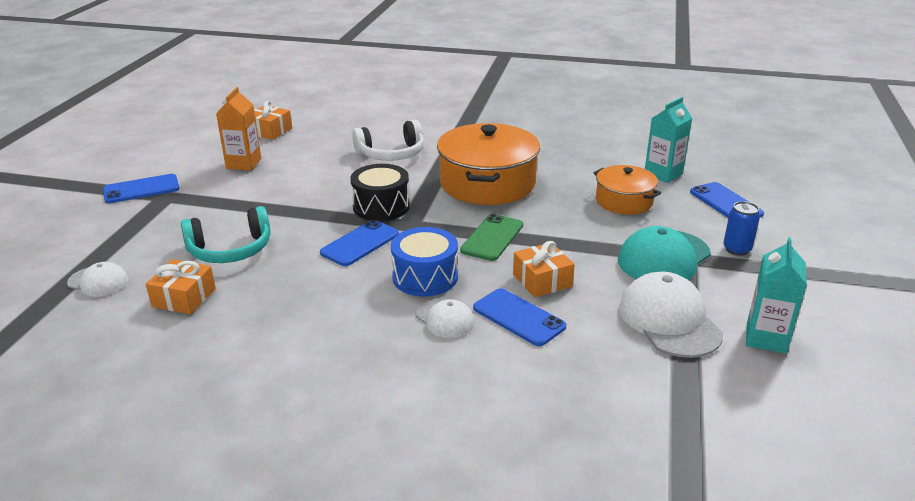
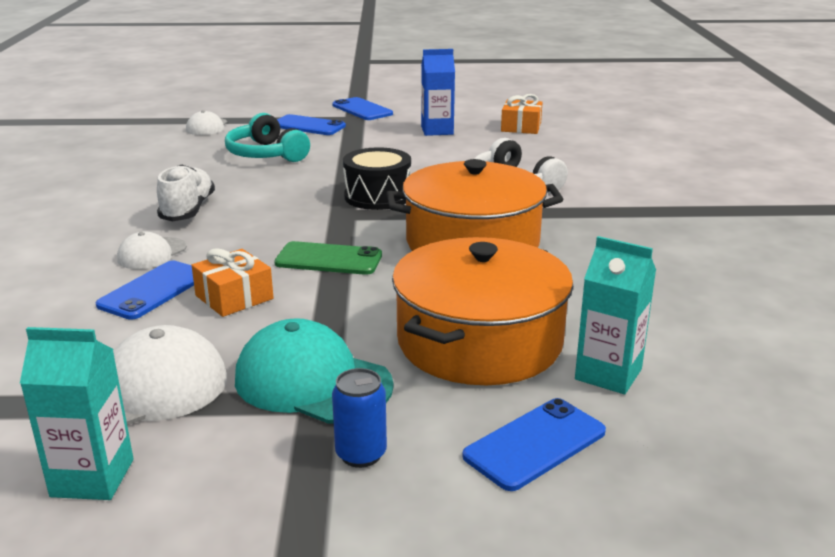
camera: 75 degrees right, 5 degrees down
orange gift [146,259,216,314] -> none
orange carton [216,87,261,170] -> blue carton [421,49,455,136]
blue phone [320,220,399,266] -> blue phone moved to [277,114,346,135]
blue drum [391,227,458,297] -> none
orange pot [593,165,661,215] -> orange pot [392,237,573,385], size x1.75
none -> white shoe [157,165,215,221]

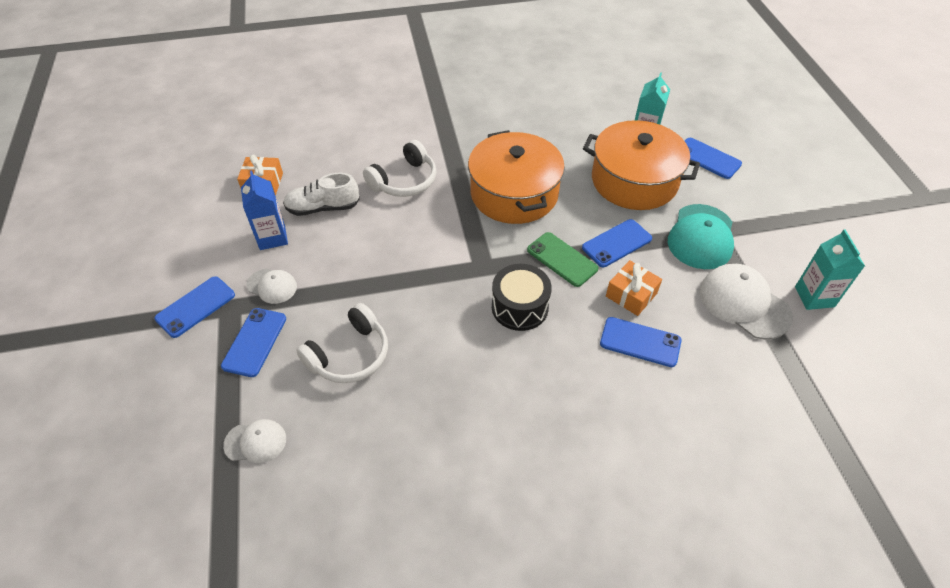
camera: 100 degrees left, 25 degrees up
white cap [117,232,187,269] -> white cap moved to [246,269,297,304]
white shoe [157,165,215,221] -> white shoe moved to [283,173,360,216]
turquoise headphones [225,113,310,162] -> white headphones [296,303,388,383]
green phone [274,241,382,275] -> green phone turned 45 degrees counterclockwise [527,232,599,287]
blue can [332,368,387,468] -> none
black drum [343,147,411,210] -> black drum moved to [492,264,552,331]
none -> blue phone [582,219,652,267]

